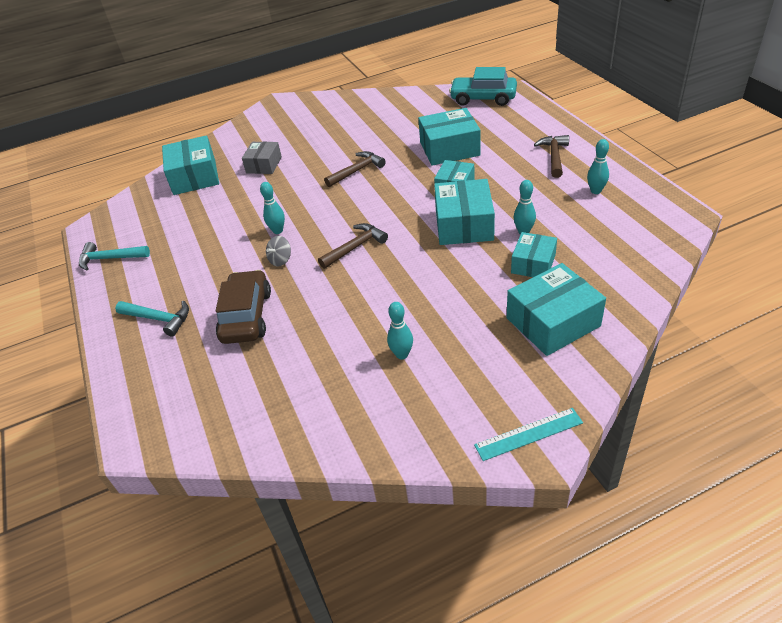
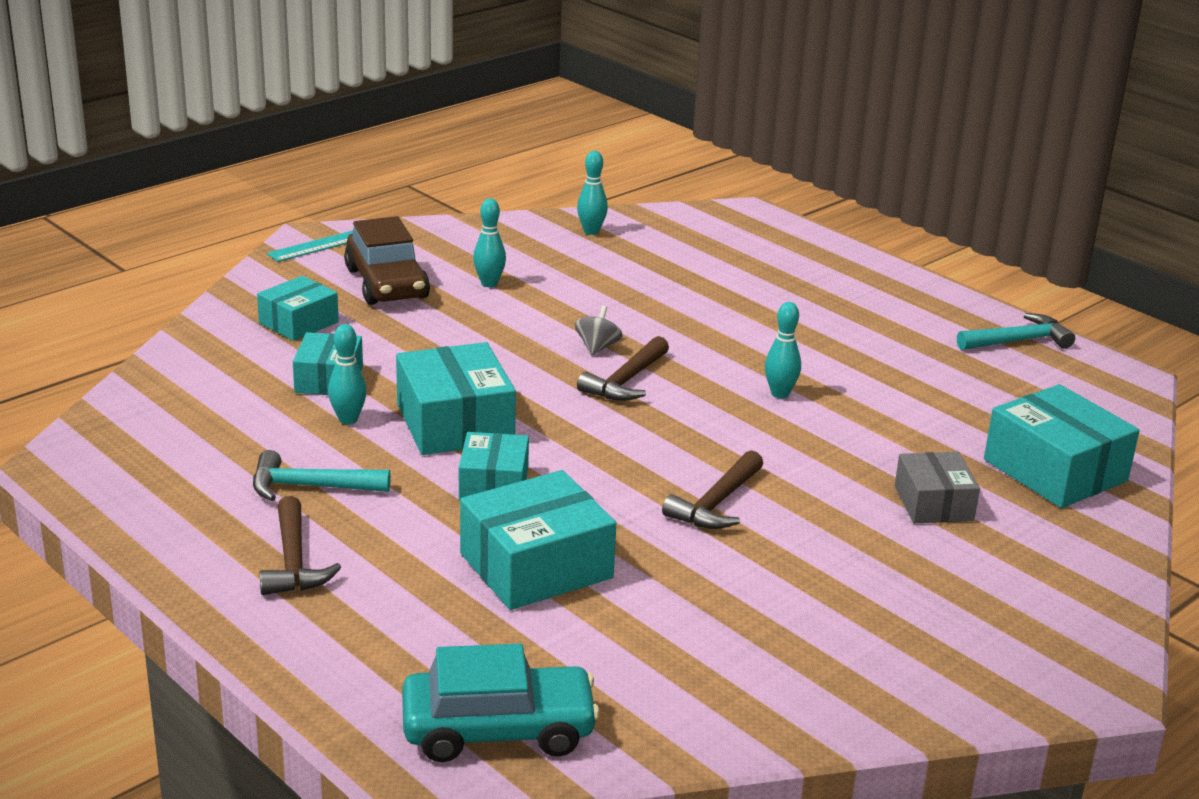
camera: 155 degrees right, 15 degrees down
turquoise hammer [115,300,189,337] -> turquoise hammer moved to [253,450,391,501]
brown car [216,270,271,344] -> brown car moved to [344,216,430,305]
grey spinning top [266,236,291,266] -> grey spinning top moved to [575,306,622,355]
turquoise box [507,263,606,356] -> turquoise box [257,276,339,341], size x0.62
turquoise bowling pin [587,139,609,194] -> turquoise bowling pin moved to [577,151,608,235]

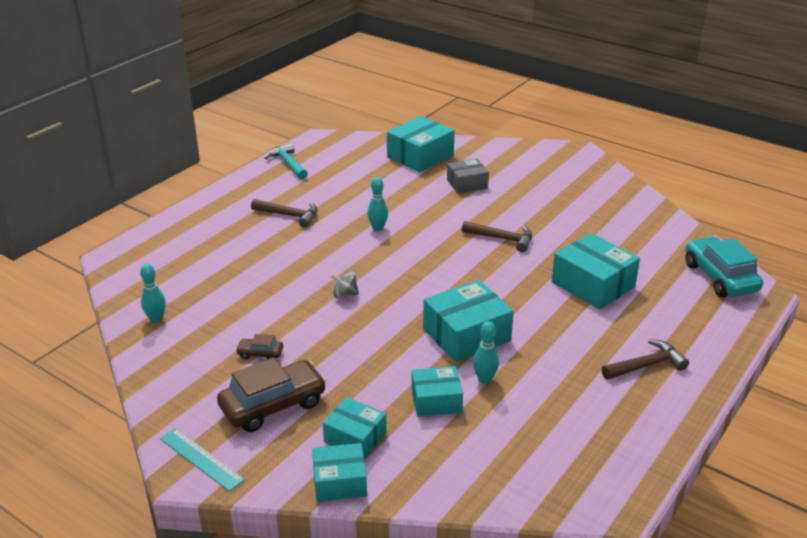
camera: 100 degrees left, 5 degrees up
turquoise hammer [253,450,391,501] -> none
turquoise box [459,432,529,501] -> turquoise box moved to [312,443,367,502]
turquoise bowling pin [473,198,506,287] -> brown car [236,334,283,360]
brown hammer [577,336,669,401] -> brown hammer moved to [251,199,318,228]

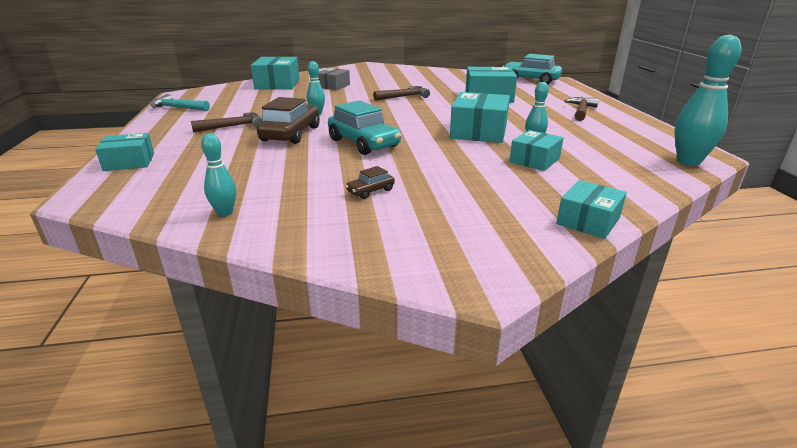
camera: 45 degrees left, 5 degrees down
turquoise ruler [160,428,245,492] -> none
brown car [217,357,326,432] -> brown car moved to [257,97,320,144]
turquoise box [323,397,386,459] -> turquoise box moved to [95,133,154,171]
grey spinning top [330,271,359,298] -> turquoise car [328,100,401,155]
none -> turquoise bowling pin [674,34,741,166]

